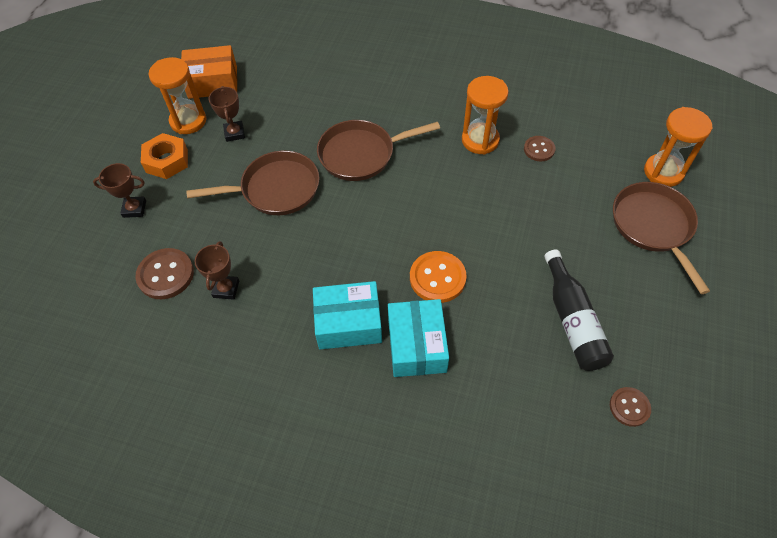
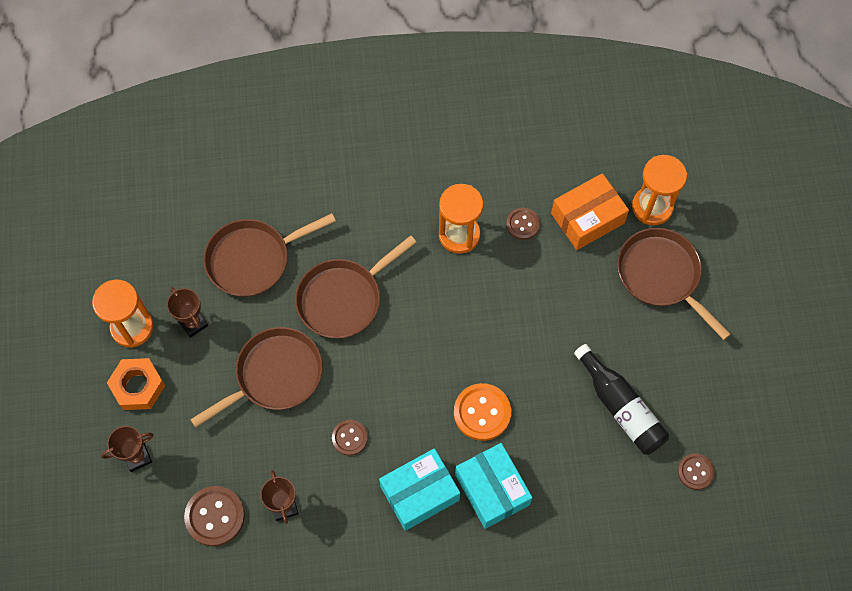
camera: 25 degrees left, 10 degrees up
orange box [181,45,237,99] -> orange box moved to [551,173,629,250]
none -> brown pan [204,213,336,297]
none -> brown button [332,420,368,456]

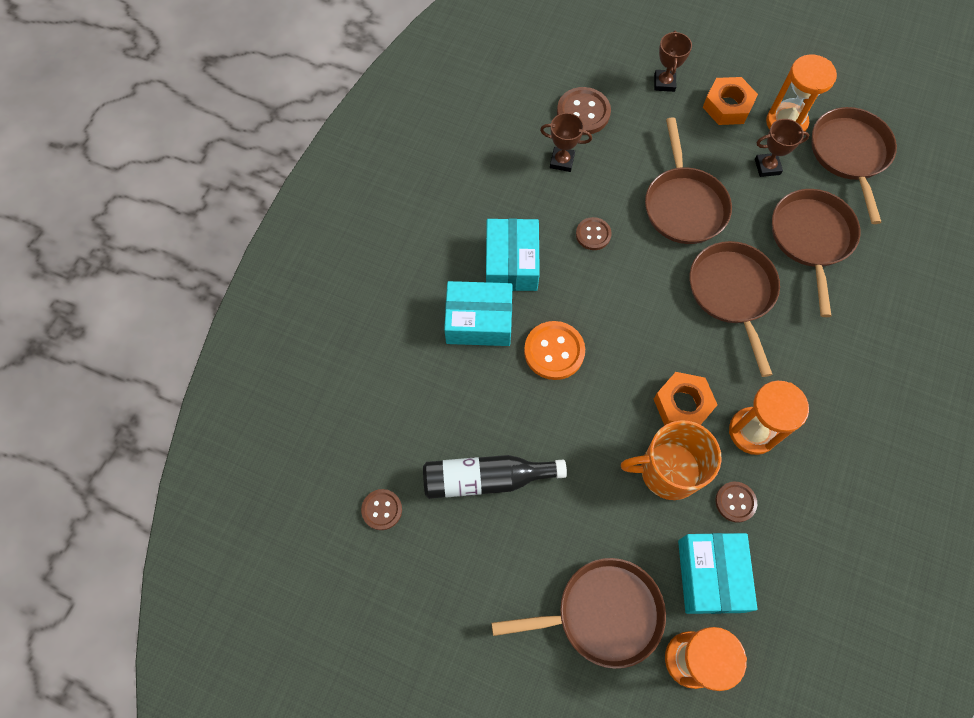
camera: 120 degrees right, 0 degrees up
orange box [551,173,629,250] -> turquoise box [678,533,757,614]
none -> orange mug [621,420,722,500]
none -> orange nut [654,372,718,426]
none -> brown pan [811,107,897,224]

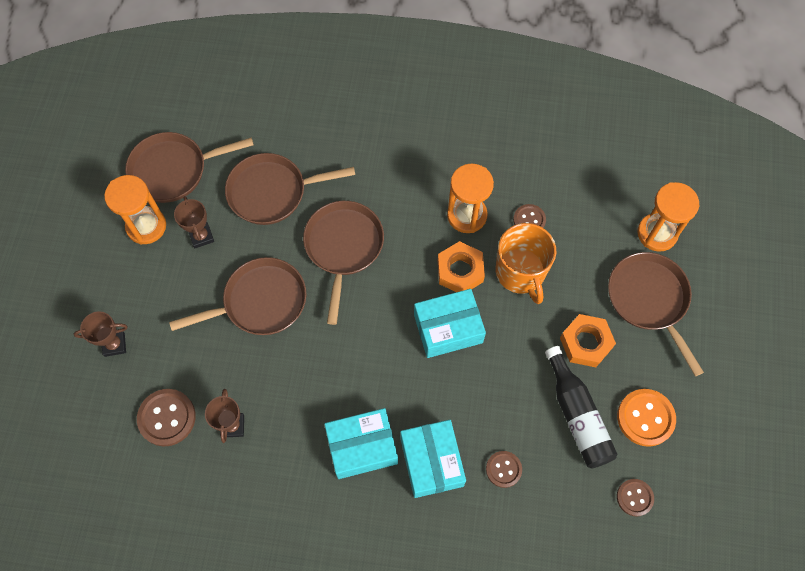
camera: 105 degrees left, 0 degrees up
orange button [524,321,585,380] -> orange button moved to [617,389,676,447]
brown button [576,217,612,250] -> brown button moved to [486,451,522,488]
turquoise box [678,533,757,614] -> turquoise box moved to [414,289,486,358]
brown pan [690,241,780,377] -> brown pan turned 120 degrees clockwise [303,201,384,325]
orange nut [703,77,758,125] -> orange nut moved to [560,314,616,367]

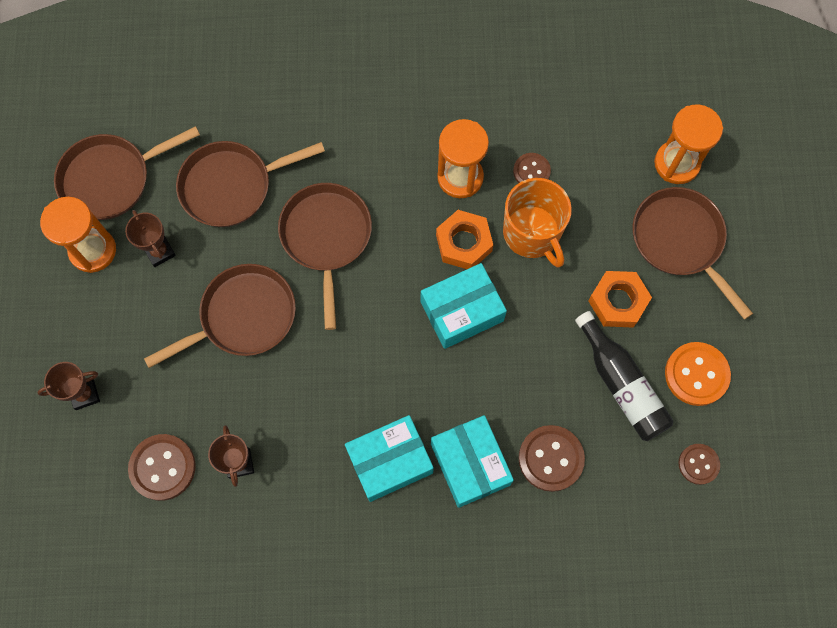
camera: 10 degrees left, 5 degrees up
brown button [486,451,522,488] -> brown button [518,425,585,492], size x1.62

